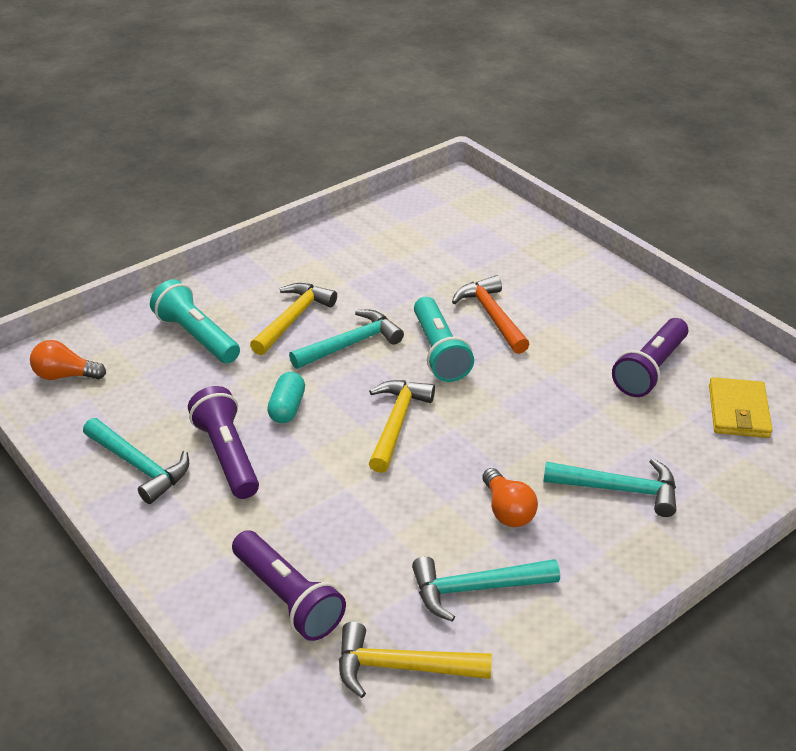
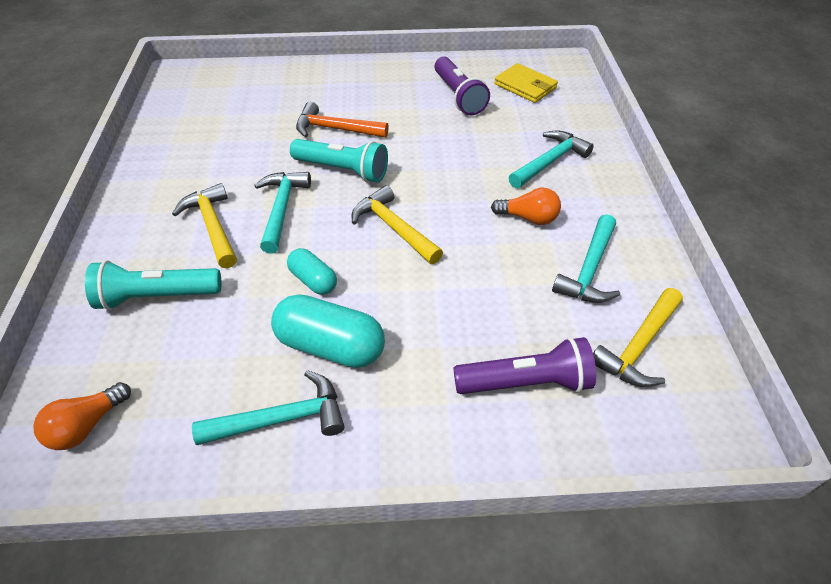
camera: 55 degrees left, 10 degrees up
purple flashlight [188,386,259,499] -> turquoise capsule [271,294,385,368]

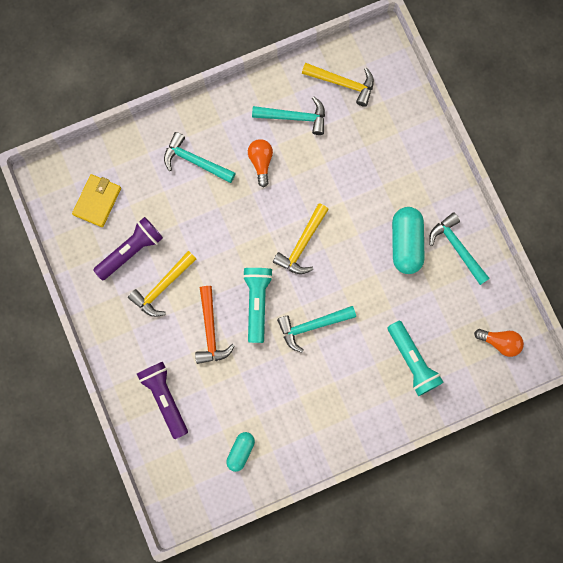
camera: 110 degrees left, 30 degrees up
yellow hammer [172,183,237,268] -> yellow hammer moved to [128,251,196,317]
turquoise capsule [287,248,337,295] -> turquoise capsule moved to [226,432,255,472]
purple flashlight [453,337,596,394] -> purple flashlight moved to [137,362,188,439]

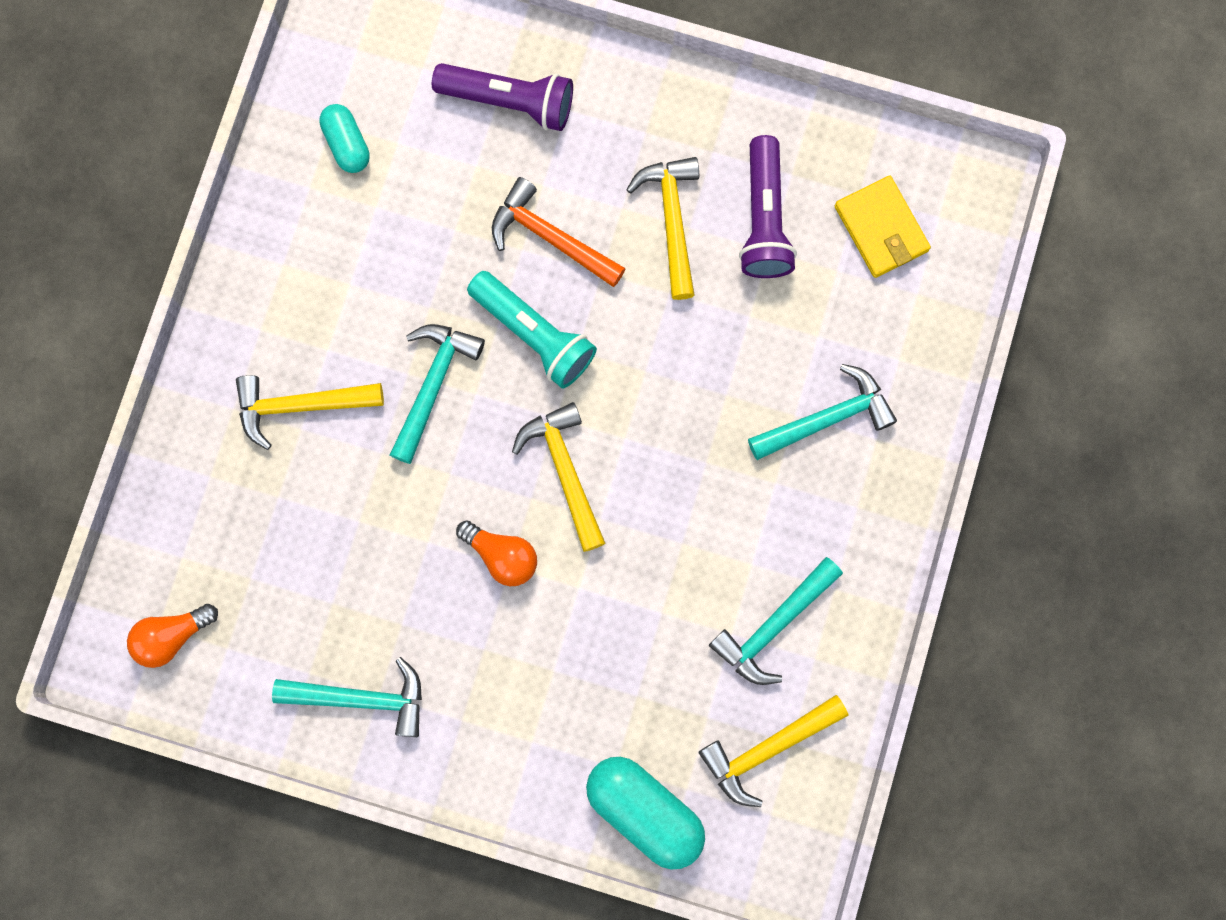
camera: 130 degrees right, 0 degrees up
orange light bulb [248,139,273,187] -> orange light bulb moved to [456,520,537,586]
turquoise flashlight [387,321,444,396] -> none
turquoise capsule [392,207,425,274] -> turquoise capsule moved to [586,757,705,870]
none -> yellow hammer [236,375,384,450]

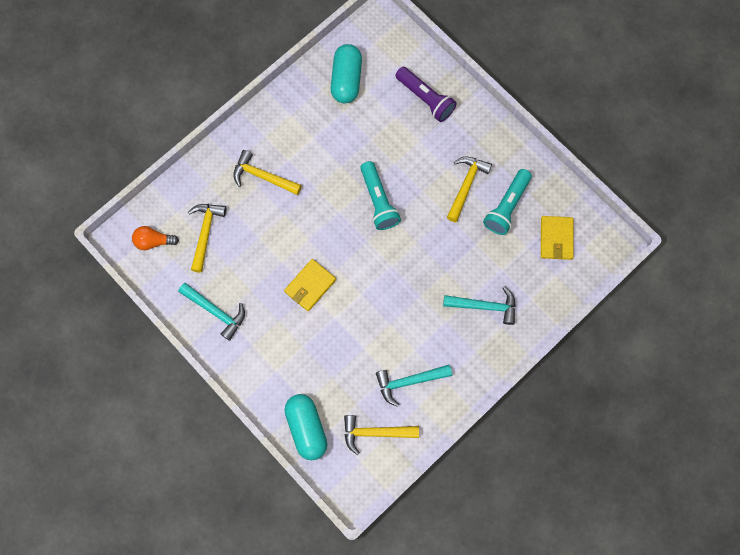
camera: 30 degrees right, 5 degrees down
turquoise capsule [319,104,370,173] -> turquoise capsule [331,44,362,103], size x1.72
turquoise hammer [390,324,485,464] -> none
orange light bulb [456,520,537,586] -> yellow wallet [284,259,336,311]
orange hammer [492,177,626,287] -> none
yellow hammer [512,402,606,552] -> yellow hammer moved to [188,204,226,273]
purple flashlight [739,135,797,278] -> turquoise flashlight [483,169,532,235]

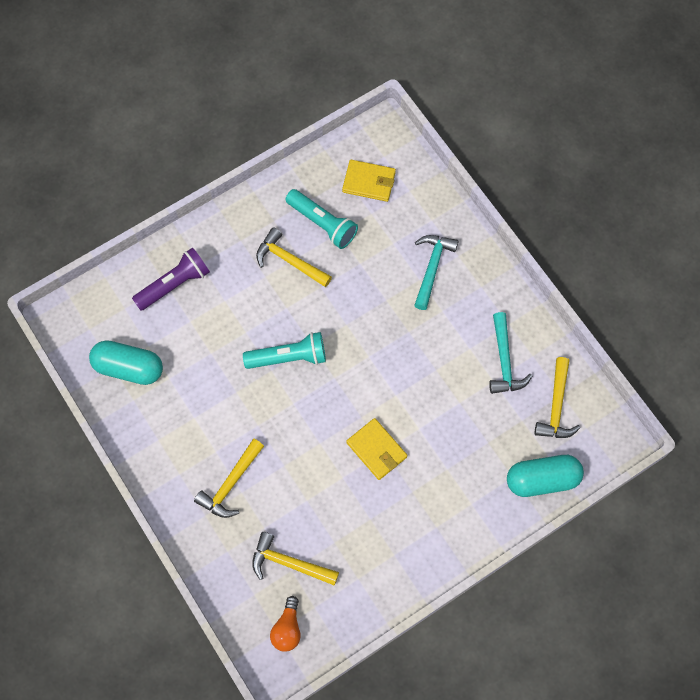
camera: 80 degrees left, 5 degrees down
turquoise hammer [178,283,245,341] -> none

